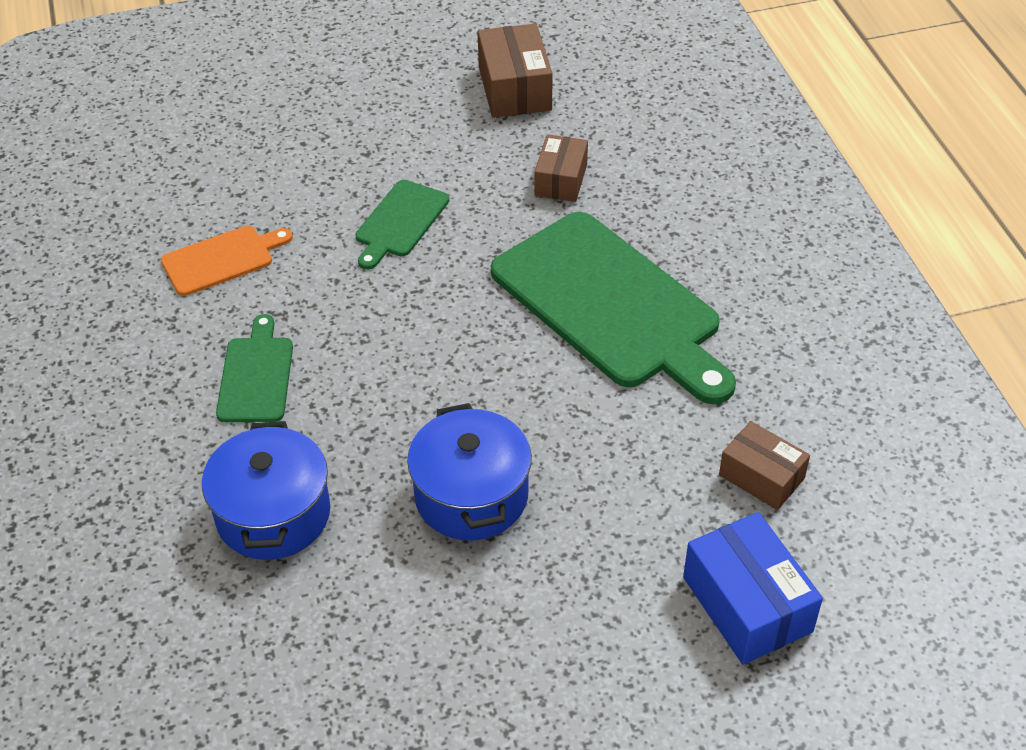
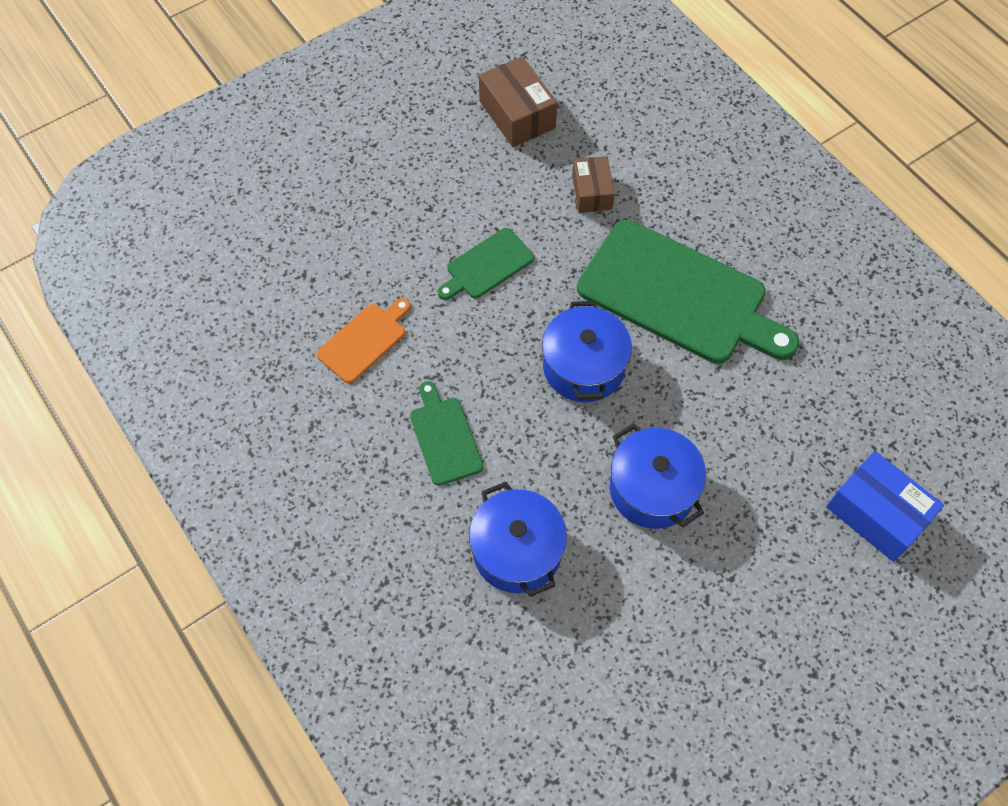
camera: 20 degrees left, 15 degrees up
green cutting board [355,180,449,270] -> green cutting board turned 45 degrees clockwise [438,228,534,300]
brown box [719,421,810,510] -> none
none -> blue pot [542,301,632,402]

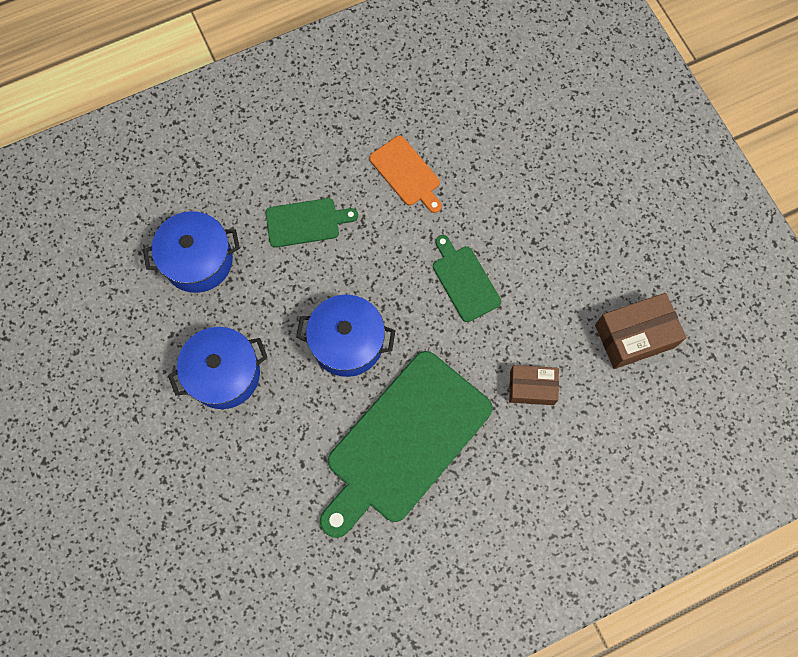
camera: 100 degrees right, 10 degrees up
blue box [826,451,944,562] -> none

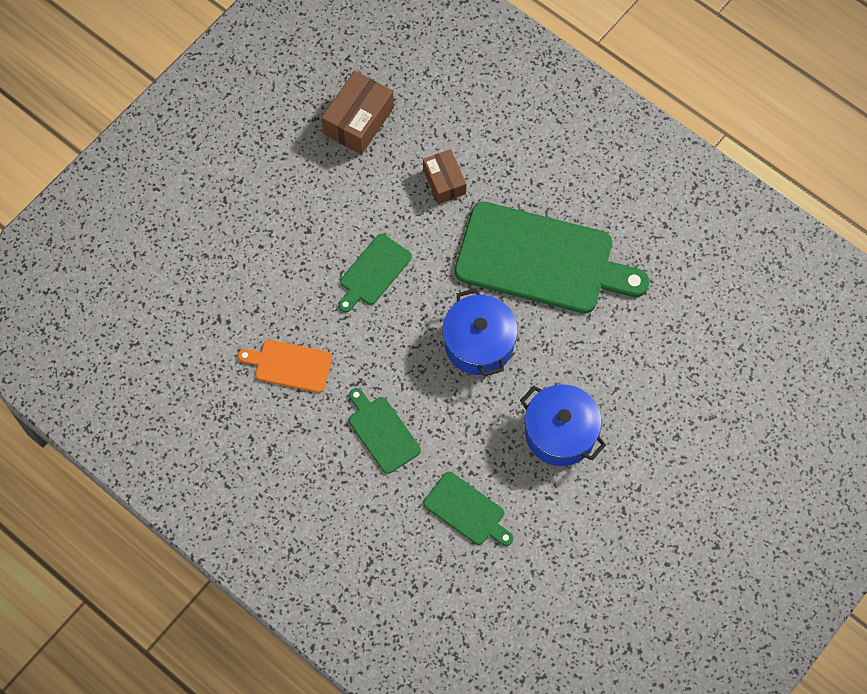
camera: 115 degrees left, 5 degrees down
blue pot [143,211,240,293] -> green cutting board [423,472,513,546]
orange cutting board [369,136,442,213] -> orange cutting board turned 105 degrees counterclockwise [238,340,332,393]
brown box [595,293,687,369] -> brown box turned 75 degrees clockwise [321,71,394,155]

